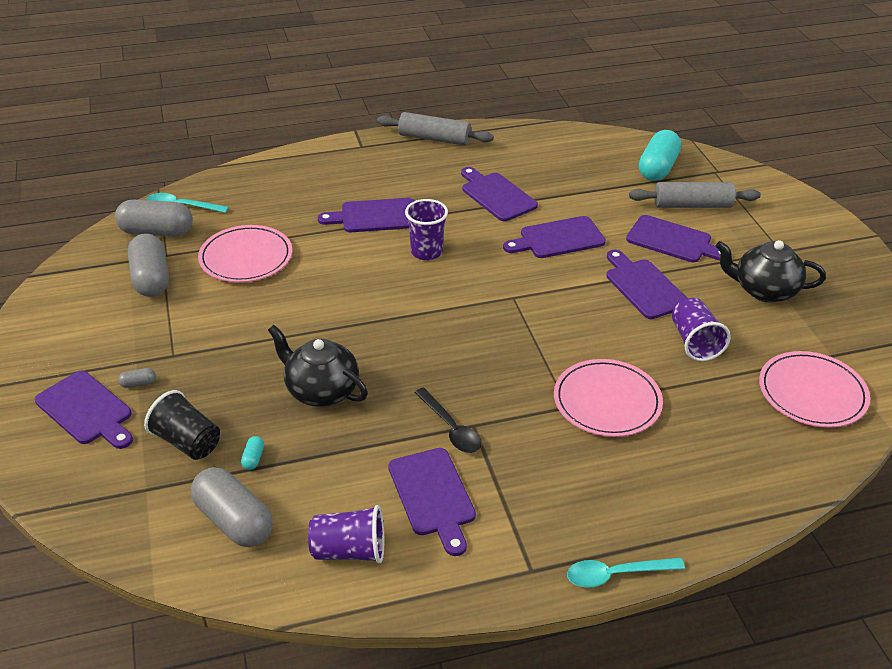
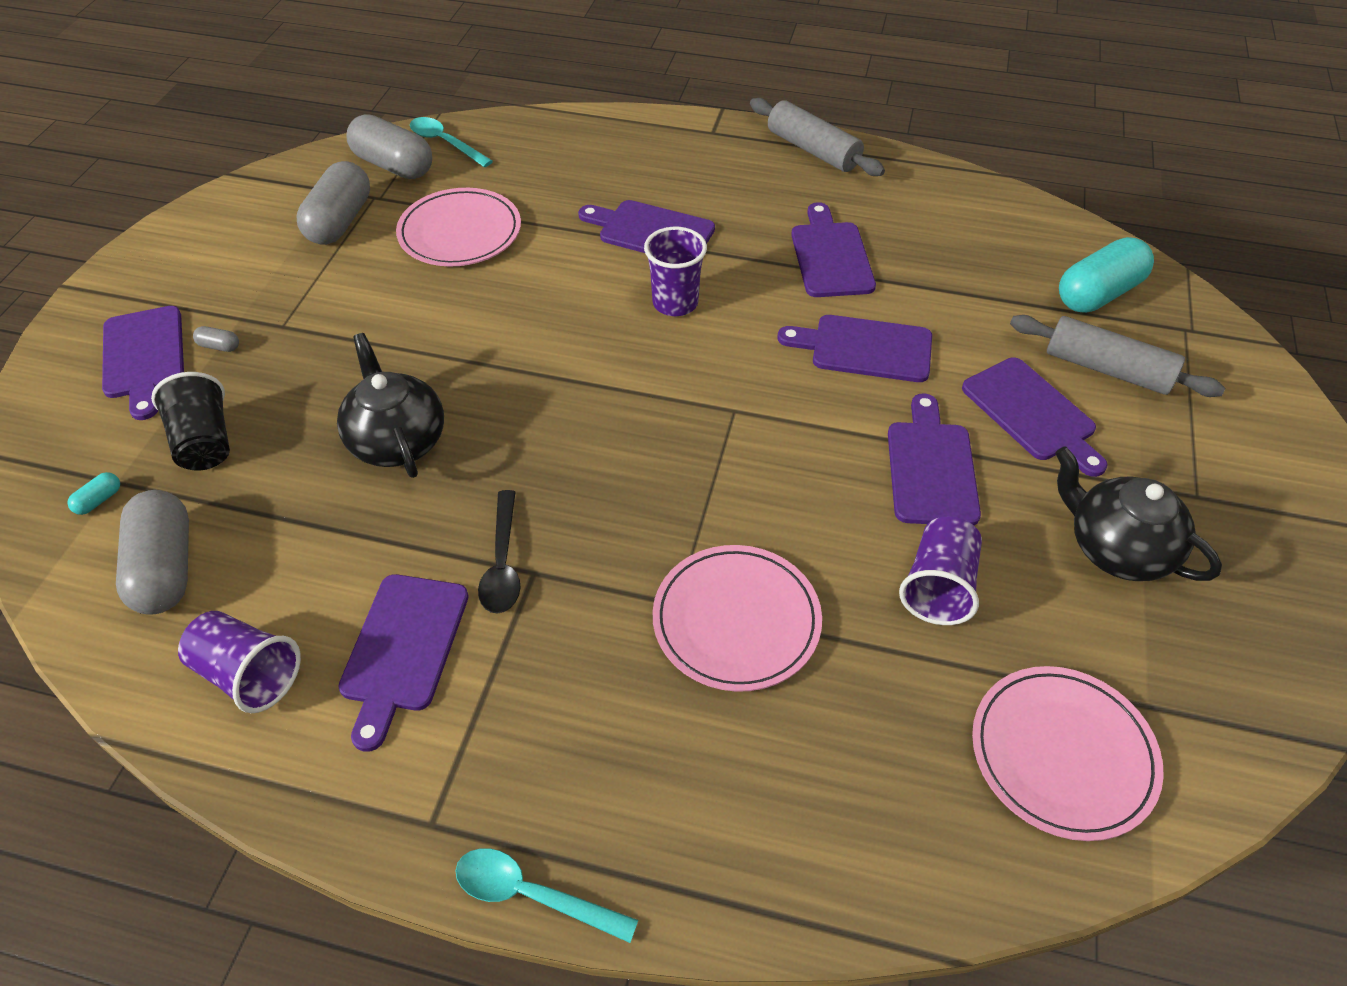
camera: 30 degrees right, 10 degrees up
turquoise capsule [241,436,264,470] -> turquoise capsule moved to [67,472,120,515]

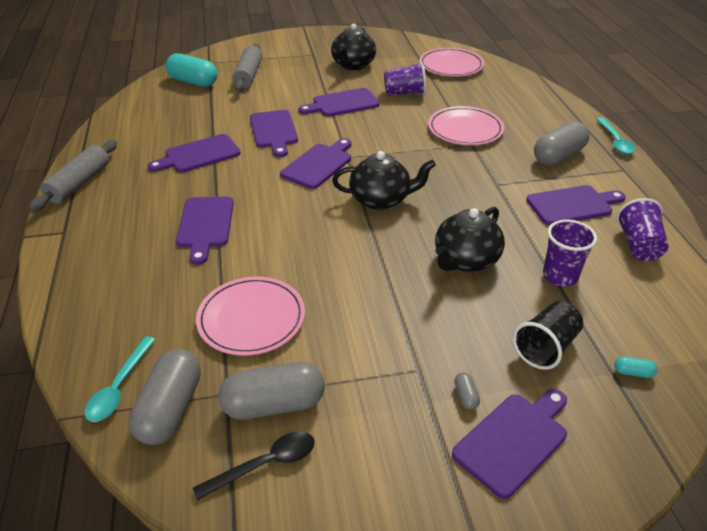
camera: 115 degrees left, 10 degrees down
grey capsule [116,490,189,615] -> grey capsule moved to [534,121,590,165]
black spoon [478,490,521,614] -> black spoon moved to [193,431,315,501]
purple cup [644,227,707,316] -> purple cup moved to [543,219,597,286]
purple cutting board [962,358,1108,477] -> purple cutting board moved to [280,138,351,189]
none -> black teapot [332,151,436,210]

